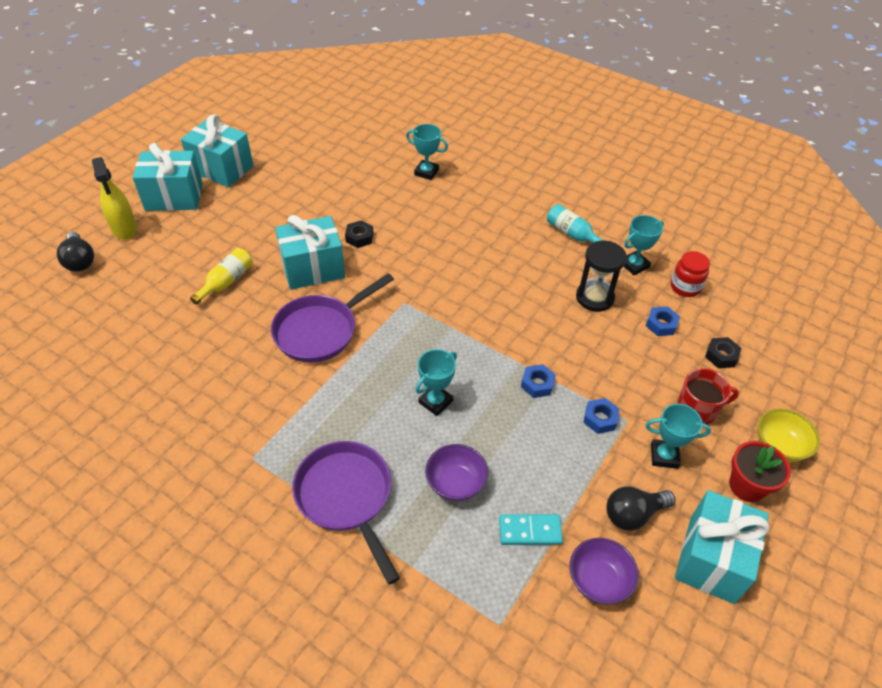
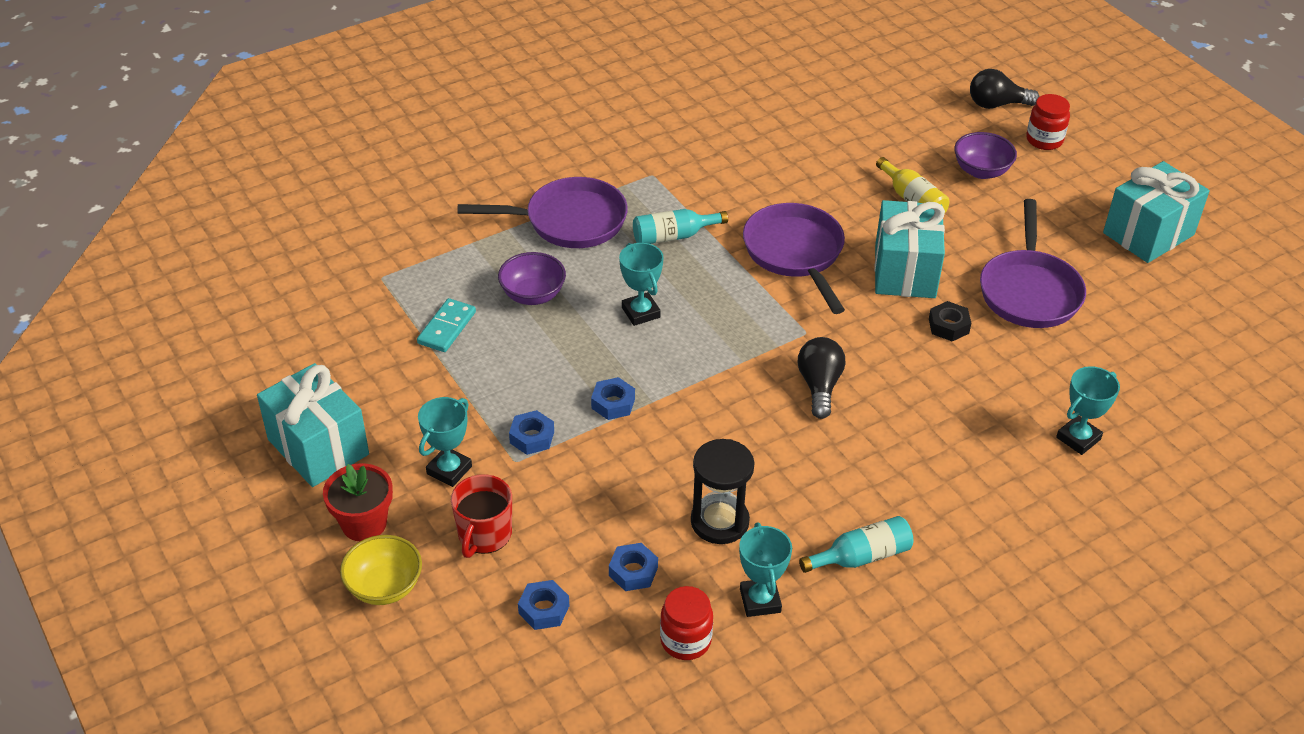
camera: 115 degrees right, 5 degrees down
yellow spray bottle [92,157,137,240] -> red jar [1026,94,1070,150]
turquoise gift [133,143,203,211] -> none
purple bowl [570,538,639,605] -> purple bowl moved to [954,132,1017,179]
black light bulb [606,486,676,531] -> black light bulb moved to [798,337,845,419]
black nut [705,337,741,368] -> blue nut [518,580,569,630]
none -> turquoise bottle [633,209,728,244]
none -> purple pan [980,199,1086,328]

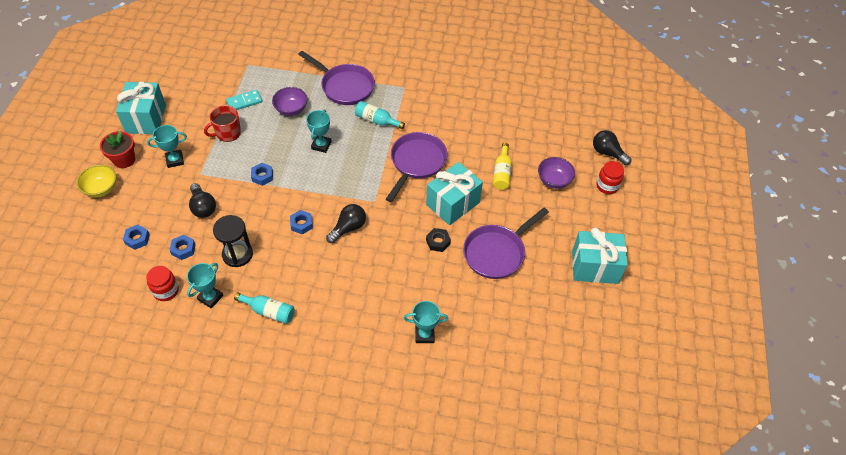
camera: 40 degrees right, 10 degrees up
red mug [451,474,512,558] -> red mug moved to [204,105,241,142]
blue nut [509,410,554,455] -> blue nut moved to [290,210,313,235]
none -> black light bulb [189,183,216,218]

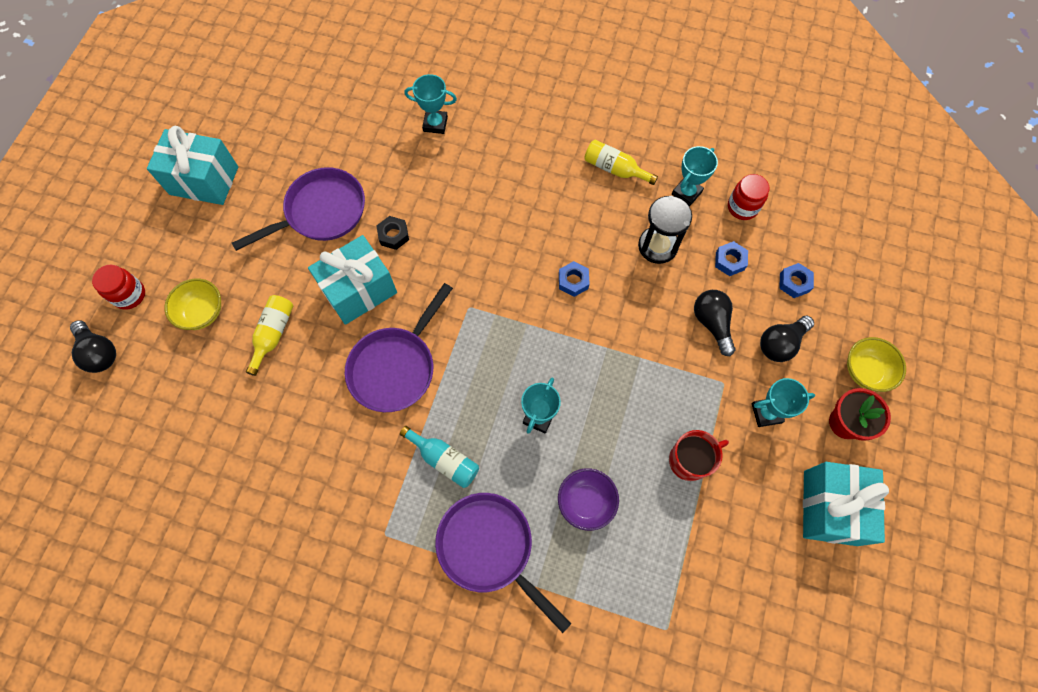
camera: 170 degrees left, 15 degrees up
turquoise domino [226,90,262,110] -> none
turquoise bottle [234,292,295,324] -> yellow bottle [584,140,658,185]
blue nut [251,163,273,186] -> none
black light bulb [326,204,366,243] -> black light bulb moved to [760,316,814,362]
purple bowl [538,157,575,189] -> yellow bowl [164,278,221,330]

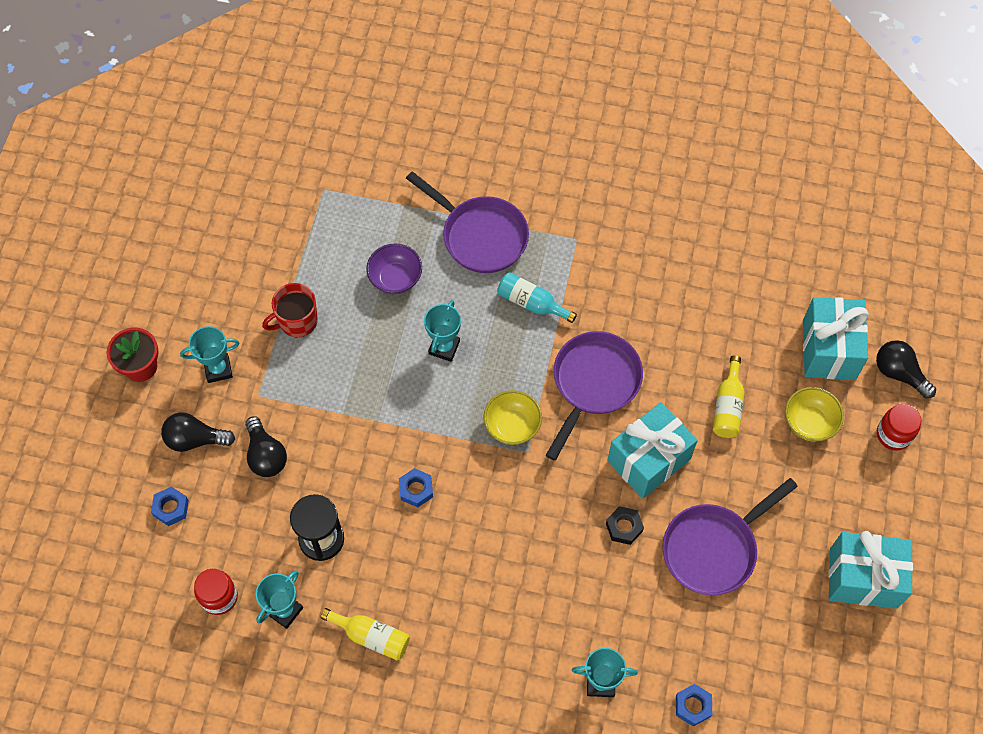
camera: 175 degrees right, 5 degrees down
blue nut [715,241,748,276] -> blue nut moved to [676,684,712,727]
black light bulb [760,316,814,362] -> black light bulb turned 135 degrees counterclockwise [161,412,235,452]
turquoise gift [803,462,889,546] -> turquoise gift moved to [803,297,869,380]
yellow bowl [847,337,906,392] -> yellow bowl moved to [483,390,542,445]

